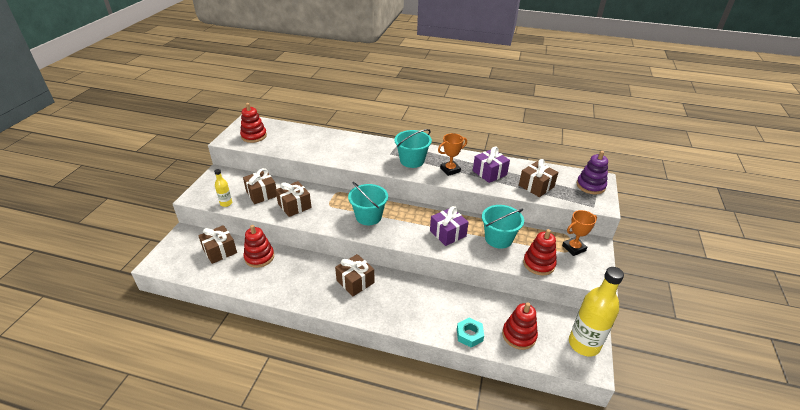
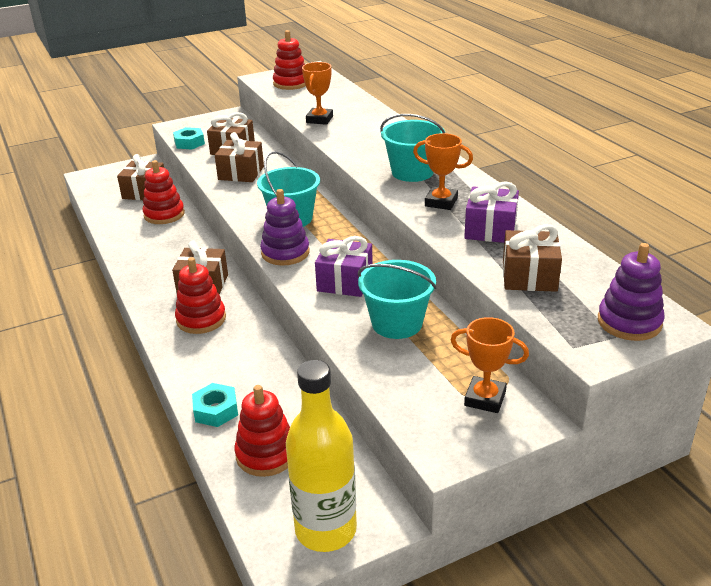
camera: 50 degrees right, 5 degrees down
yellow bottle [214,169,232,207] -> turquoise nut [173,127,205,149]
red stacking toy [523,229,557,276] -> red stacking toy moved to [175,257,226,334]
none -> purple stacking toy [260,189,310,265]
none -> orange trophy [302,62,333,125]

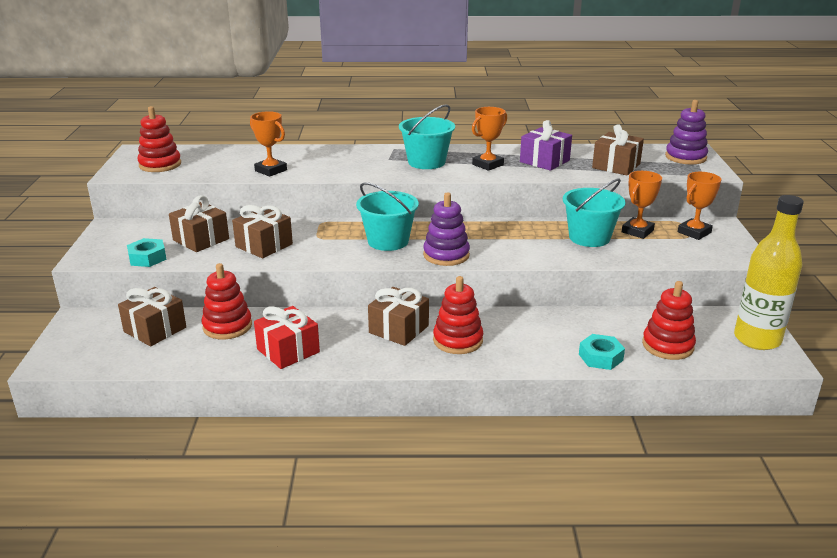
camera: 65 degrees left, 5 degrees down
purple gift [315,236,373,297] -> none
none -> red gift [254,306,320,369]
none -> orange trophy [622,171,662,239]

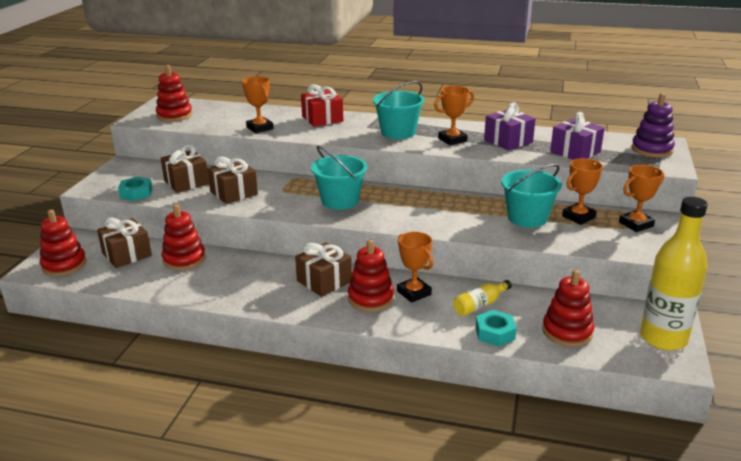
camera: 15 degrees right, 0 degrees up
red gift [254,306,320,369] -> red gift moved to [301,84,343,127]
purple stacking toy [423,193,470,266] -> none
brown gift [592,124,644,176] -> purple gift [550,112,604,160]
none -> red stacking toy [40,210,86,276]
none -> orange trophy [397,232,433,303]
none -> yellow bottle [453,280,512,316]

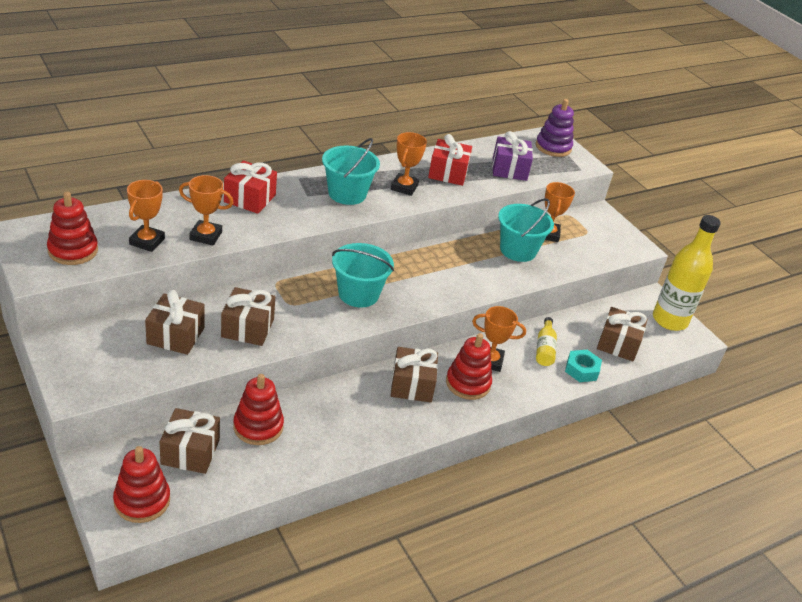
camera: 50 degrees left, 10 degrees up
turquoise nut [118,176,152,201] -> none
purple gift [484,102,535,150] -> red gift [428,134,472,186]
red stacking toy [542,270,594,347] -> brown gift [597,307,648,361]
orange trophy [619,165,664,232] -> orange trophy moved to [127,180,165,252]

